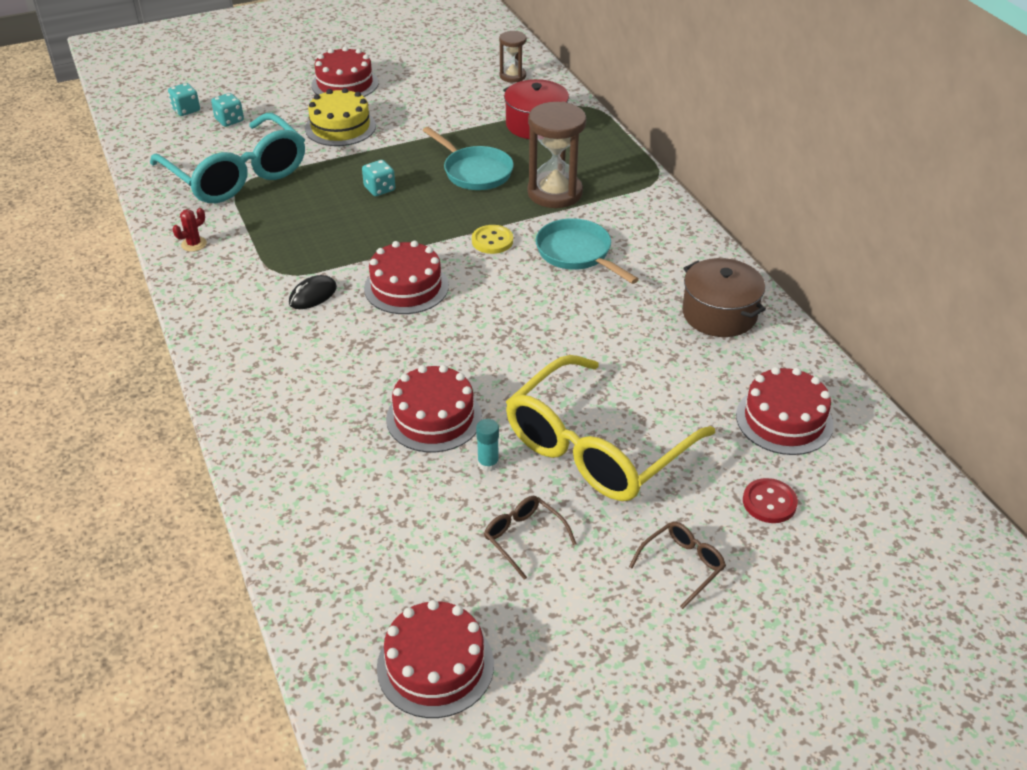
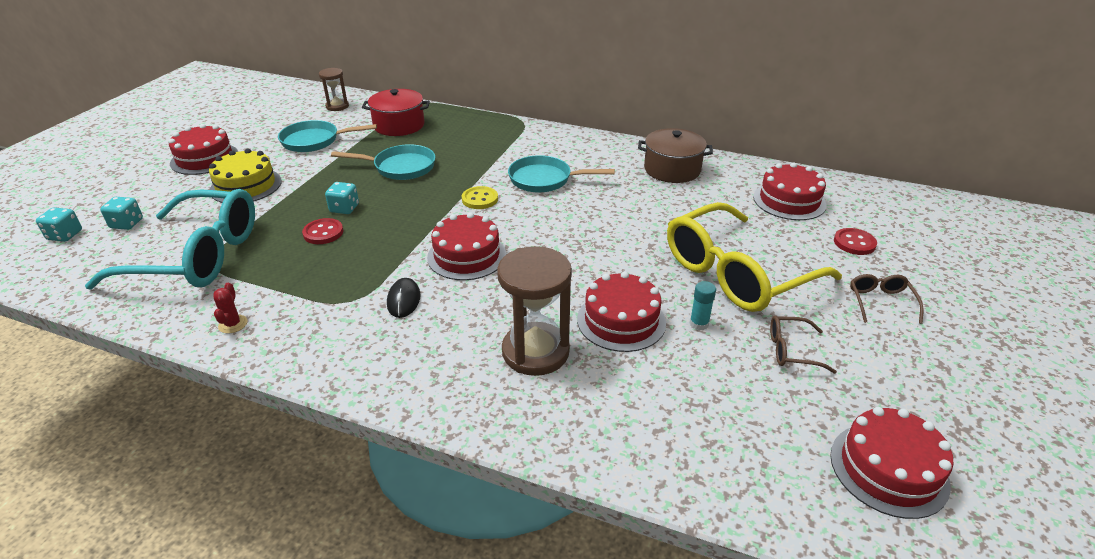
camera: 45 degrees left, 5 degrees down
yellow glasses [506,355,715,501] -> yellow glasses turned 60 degrees clockwise [667,202,842,312]
brown hourglass [527,101,586,208] -> brown hourglass moved to [497,246,572,376]
none -> turquoise pan [278,120,377,152]
none -> red button [302,218,343,244]

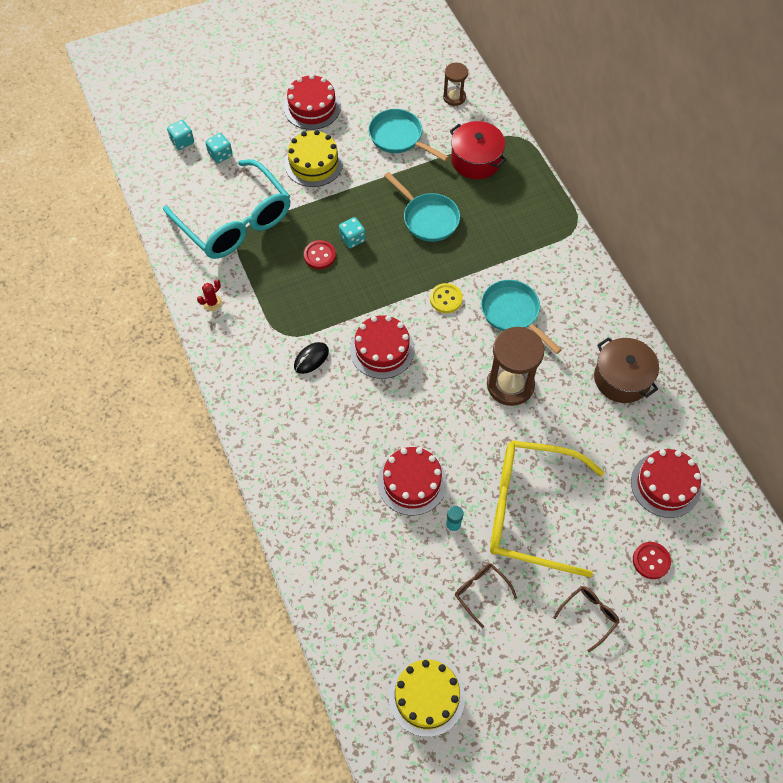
camera: 45 degrees right, 25 degrees up
brown hourglass [497,246,572,376] -> brown hourglass moved to [487,327,544,406]
red cake [831,407,953,519] -> yellow cake [389,658,465,737]

